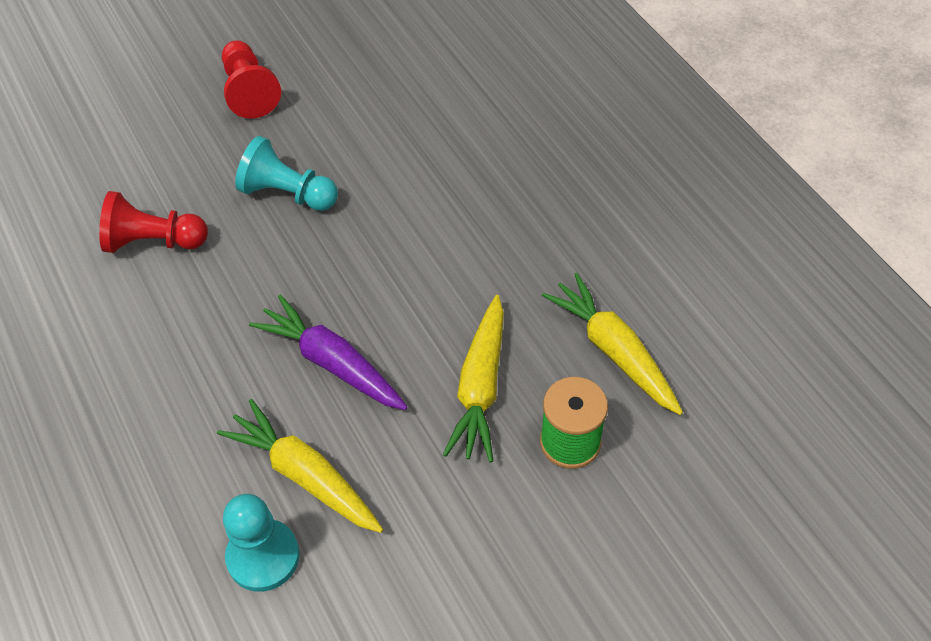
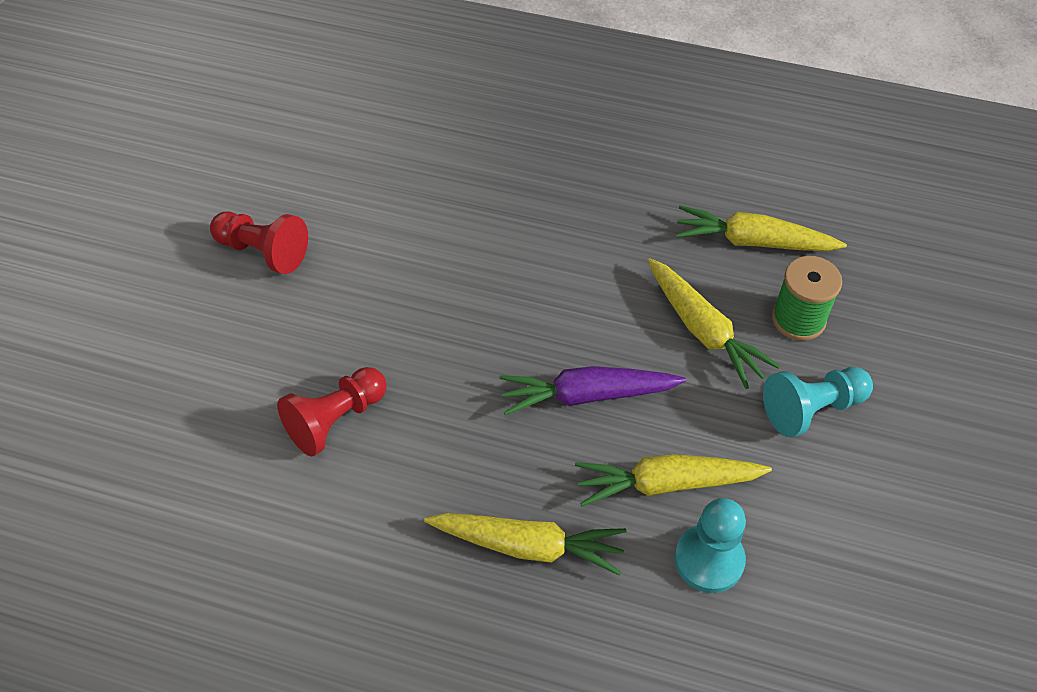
camera: 45 degrees left, 0 degrees up
turquoise pawn [235,136,338,211] -> turquoise pawn moved to [763,367,873,437]
none -> yellow carrot [424,513,626,576]

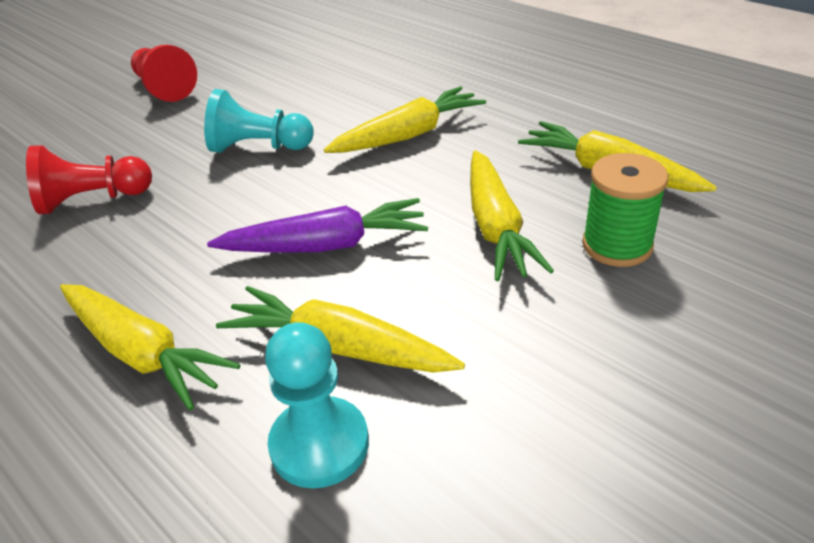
camera: 30 degrees right, 15 degrees down
purple carrot [499,366,686,415] -> purple carrot turned 150 degrees clockwise [207,198,428,253]
turquoise pawn [763,367,873,437] -> turquoise pawn moved to [204,89,313,153]
none -> yellow carrot [324,86,486,153]

